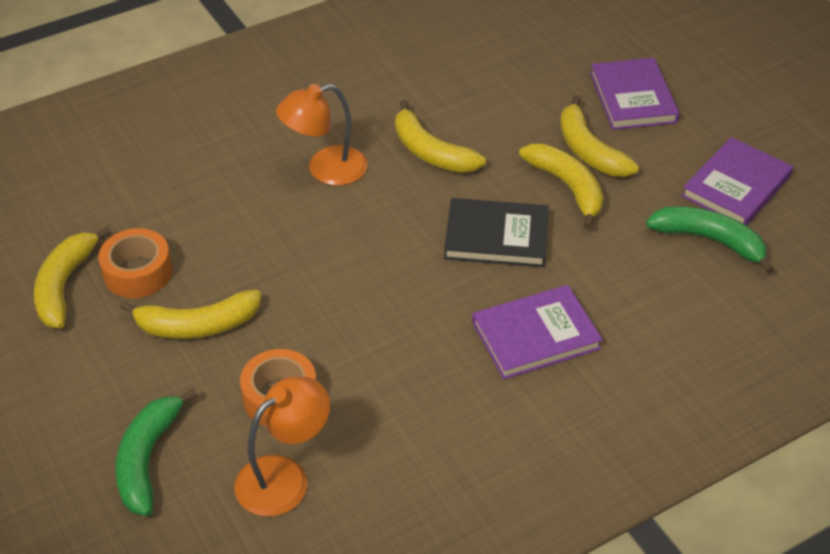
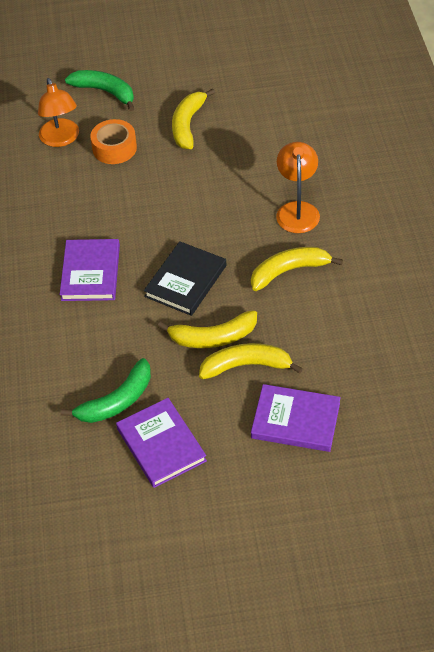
camera: 115 degrees right, 5 degrees up
yellow banana [34,226,112,329] -> none
orange tape [98,228,173,298] -> none

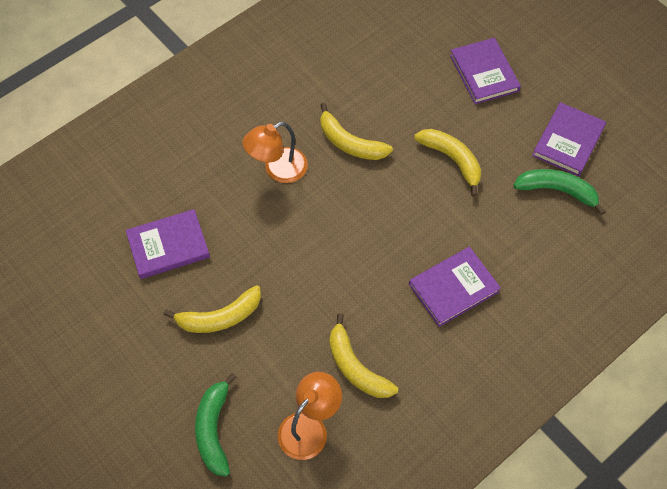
camera: 125 degrees left, 10 degrees up
orange tape [90,119,137,164] -> none
black book [144,241,226,316] -> none
yellow banana [199,343,303,379] -> yellow banana moved to [329,313,398,398]
none -> purple book [126,209,210,279]

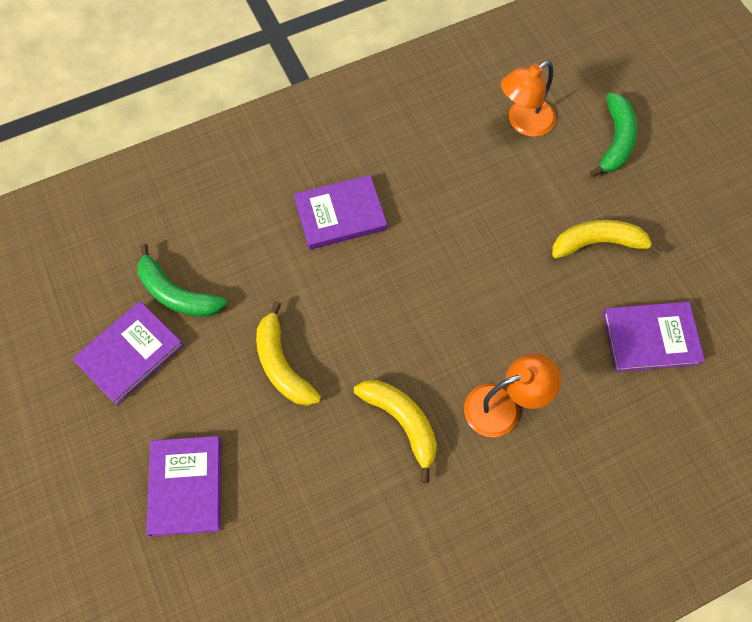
camera: 165 degrees left, 5 degrees up
yellow banana [329,313,398,398] -> none

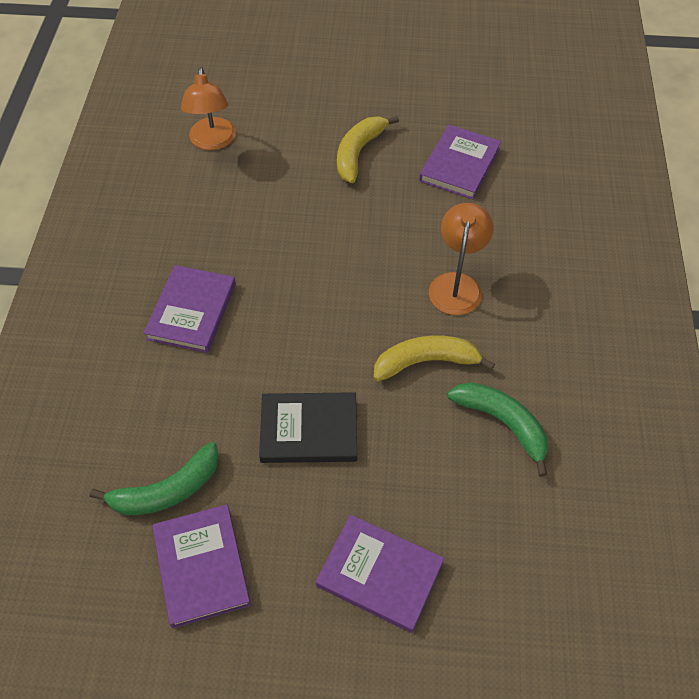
camera: 60 degrees left, 10 degrees down
yellow banana [256,301,321,406] -> black book [259,392,357,463]
green banana [590,93,637,177] -> green banana moved to [447,382,548,477]

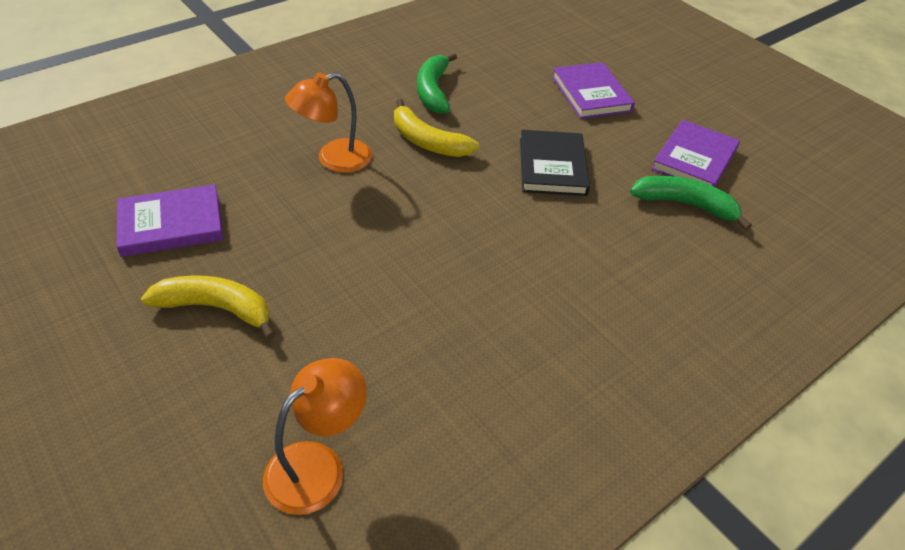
camera: 135 degrees left, 10 degrees down
purple book [144,265,236,353] -> none
black book [259,392,357,463] -> black book turned 45 degrees clockwise [520,130,590,196]
yellow banana [337,116,399,183] -> yellow banana turned 150 degrees counterclockwise [141,275,275,340]

